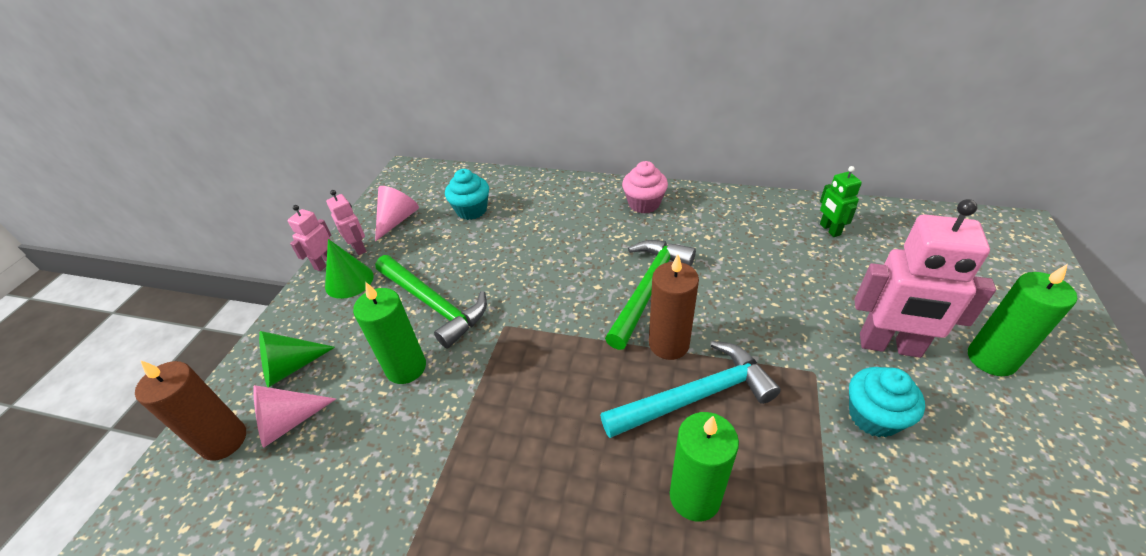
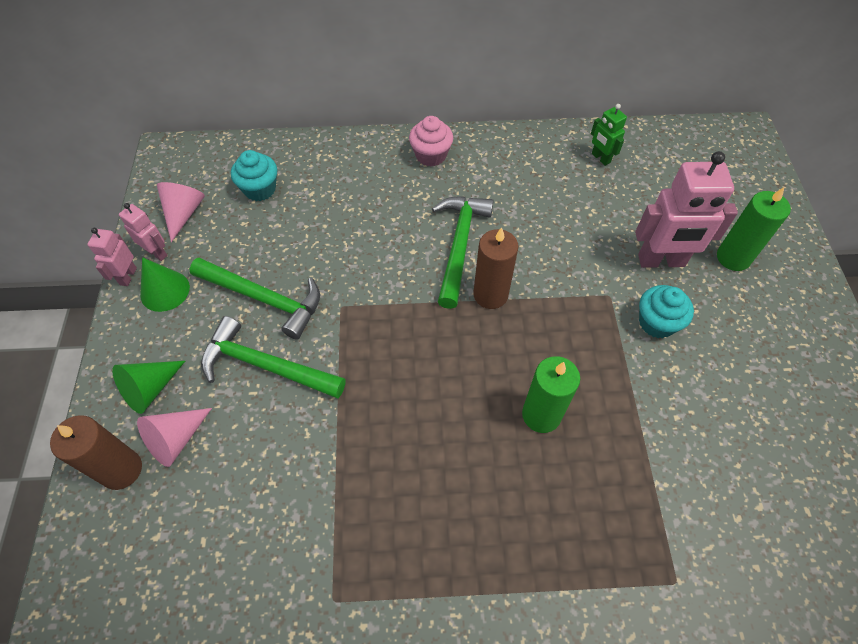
camera: 20 degrees left, 15 degrees up
green candle [353,282,426,384] -> green hammer [201,316,346,398]
turquoise hammer [600,341,781,438] -> none

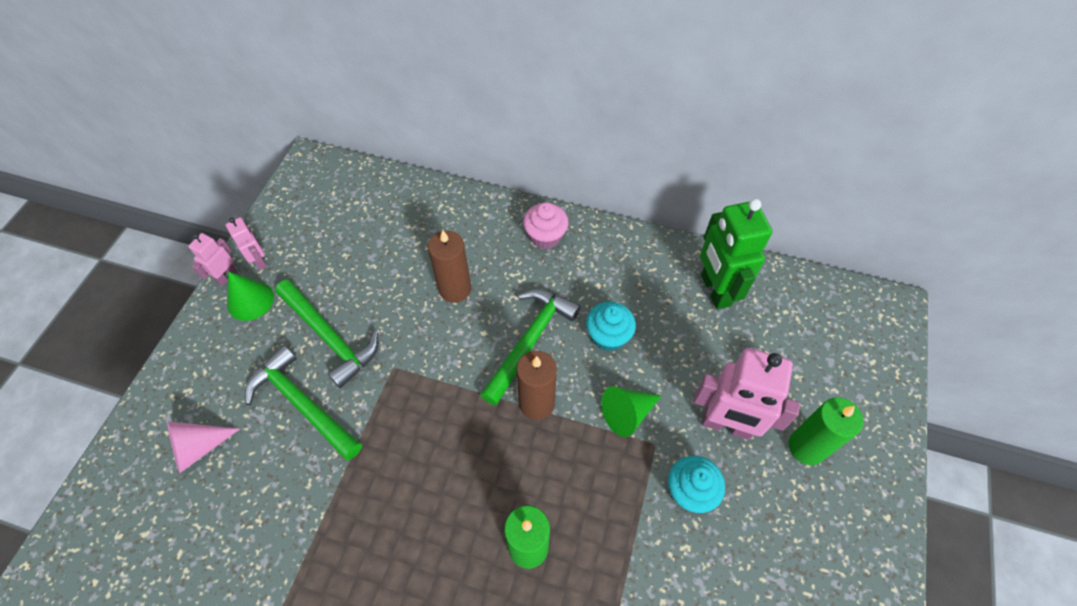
camera: 20 degrees right, 0 degrees up
brown candle [50,415,142,490] -> brown candle moved to [428,230,471,303]
green cone [112,361,185,414] -> green cone moved to [601,386,661,437]
pink cone [157,182,205,242] -> none
turquoise cupcake [231,150,277,201] -> turquoise cupcake moved to [586,302,636,351]
green robot [591,104,627,166] -> green robot [700,199,773,309], size x1.95

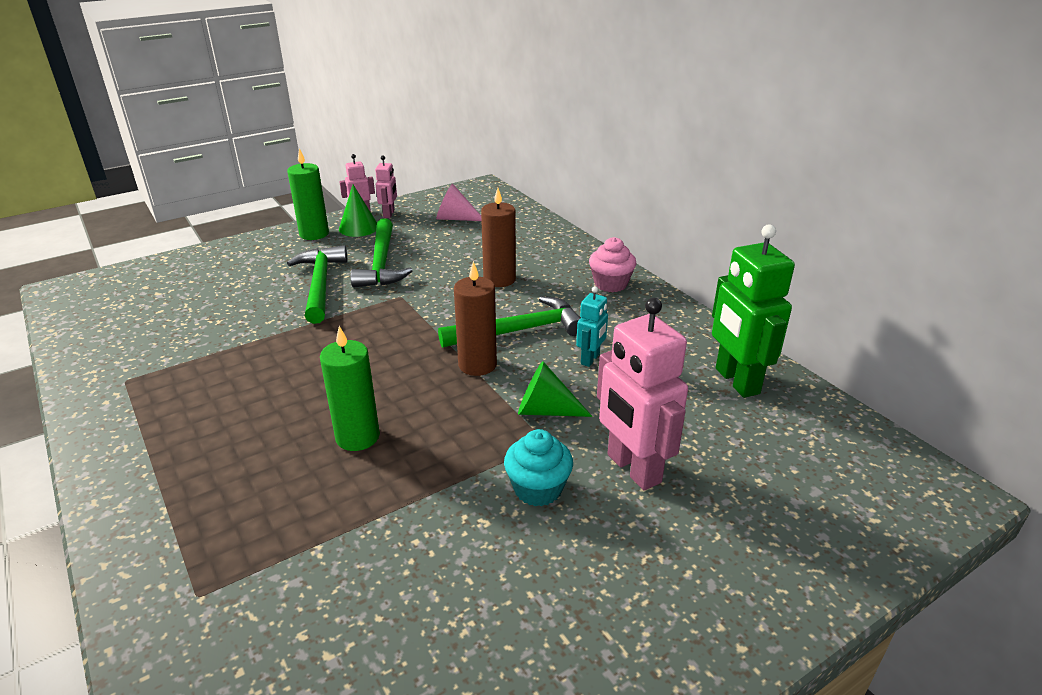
camera: 40 degrees right, 25 degrees down
pink cone [167,421,240,473] -> pink cone moved to [436,183,481,221]
turquoise cupcake [586,302,636,351] -> turquoise robot [576,286,608,367]
green robot [700,199,773,309] -> green robot turned 45 degrees counterclockwise [712,224,795,398]
green candle [789,398,863,465] -> green candle moved to [287,148,329,240]

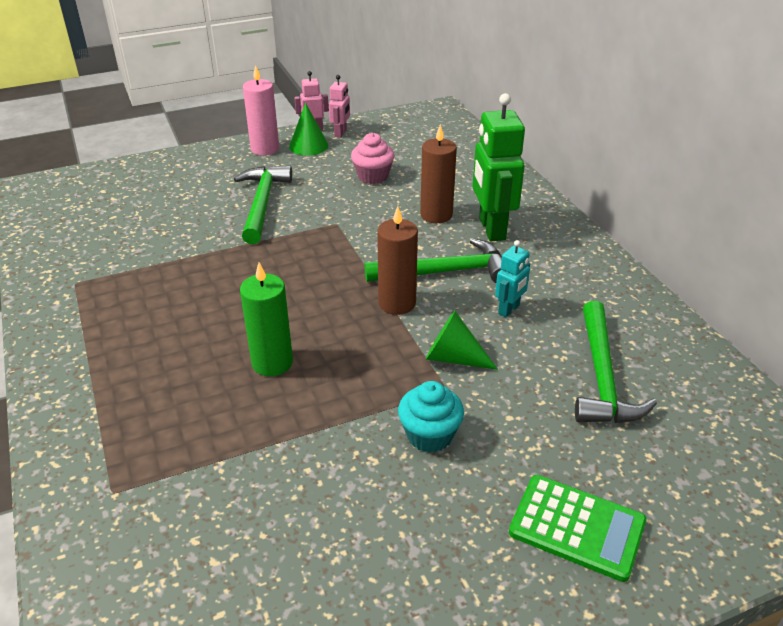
camera: 10 degrees right, 5 degrees up
green candle [287,148,329,240] -> pink candle [243,65,279,156]
green hammer [350,218,413,288] -> green hammer moved to [575,301,657,423]
pink cone [436,183,481,221] -> none
pink cupcake [589,237,636,292] -> pink cupcake moved to [351,133,394,184]
pink robot [597,298,688,491] -> none
green robot [712,224,795,398] -> green robot moved to [472,93,525,241]
none -> green calculator [509,475,647,582]

